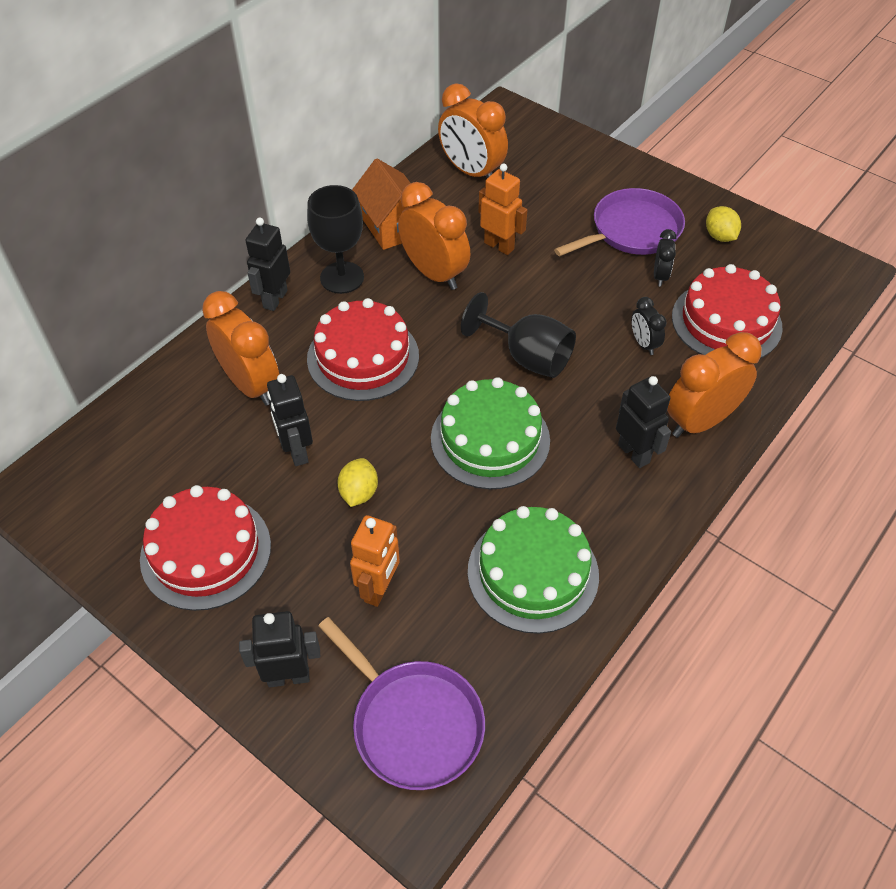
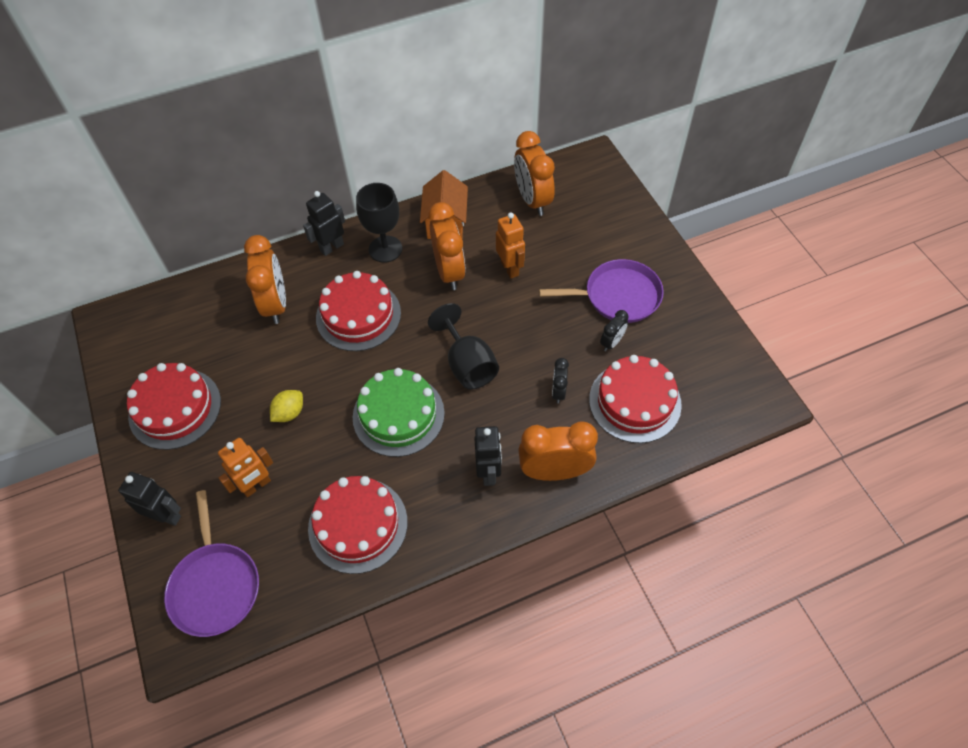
camera: 30 degrees right, 5 degrees up
black robot [267,374,313,466] -> none
green cake [468,506,599,634] -> red cake [308,476,408,574]
yellow lemon [706,206,741,242] -> none

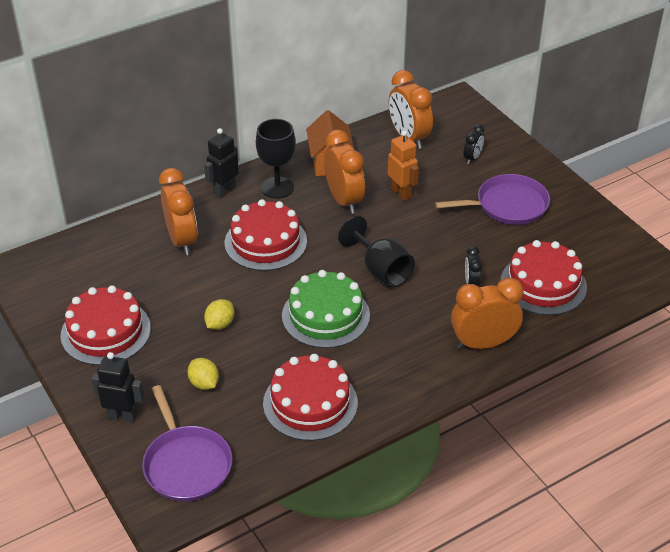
camera: 10 degrees left, 15 degrees down
orange robot [218,438,273,497] -> yellow lemon [187,358,219,390]
black robot [474,426,502,486] -> none
black clock [600,310,628,352] -> black clock moved to [463,124,485,164]

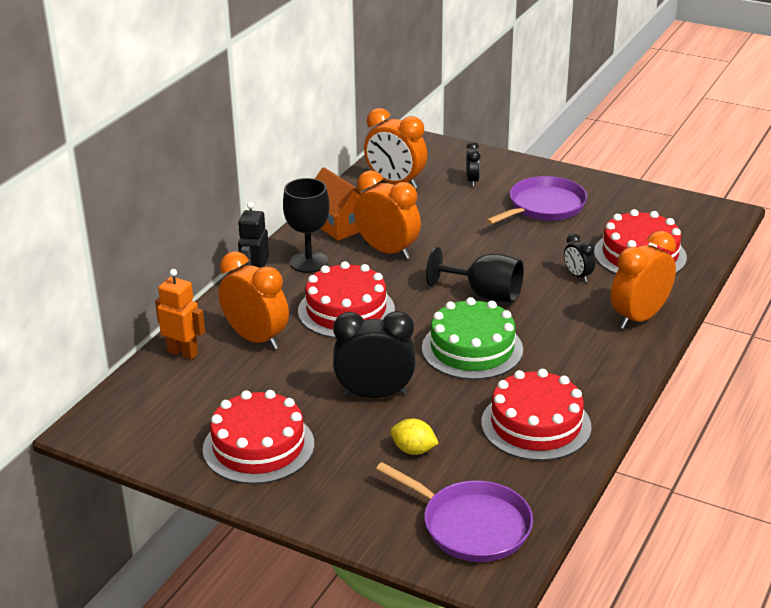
camera: 30 degrees left, 10 degrees down
black robot [92,352,144,423] -> none
yellow lemon [204,299,234,330] -> black clock [333,311,416,398]
orange robot [388,130,419,201] -> orange robot moved to [155,269,205,360]

